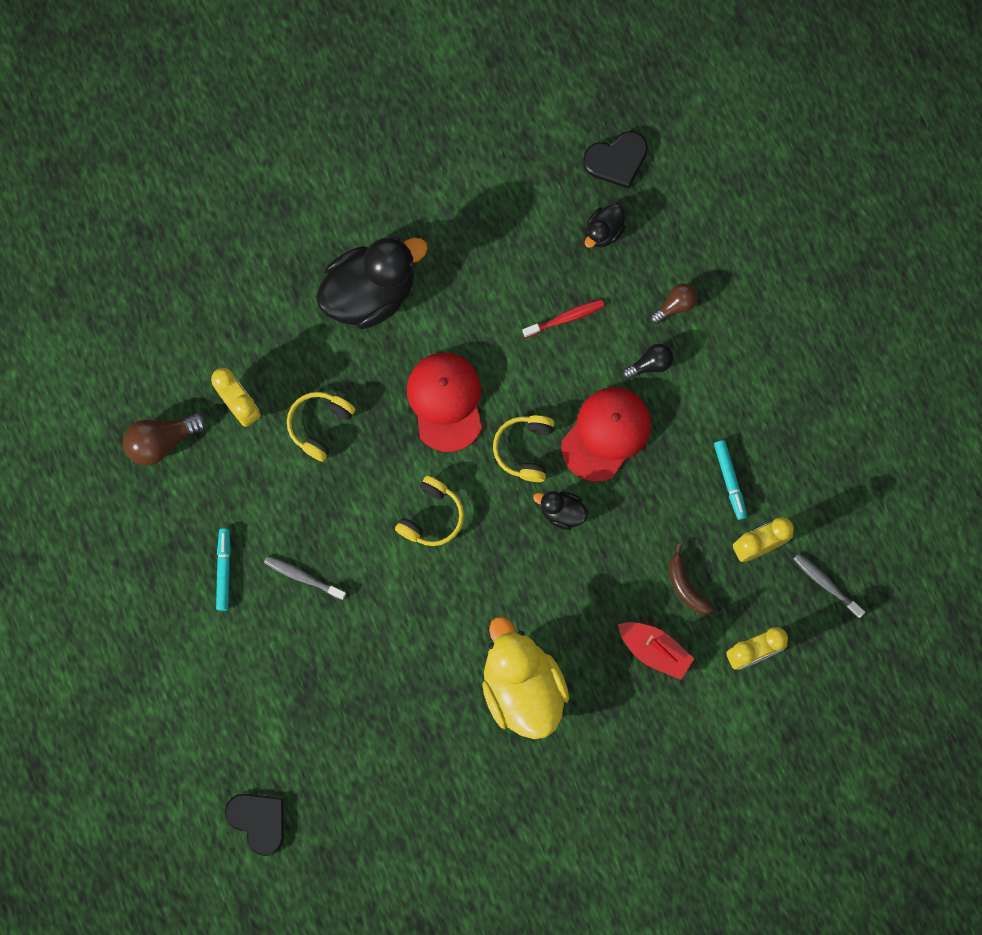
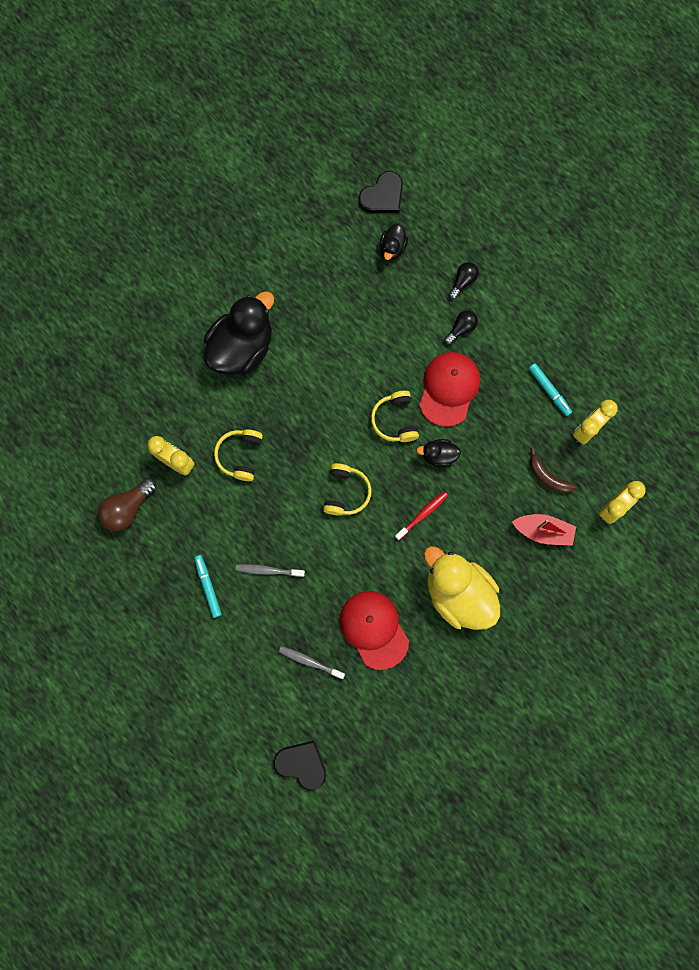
camera: 20 degrees left, 0 degrees up
red cap [407,353,482,452] -> red cap moved to [339,591,409,670]
red toothbrush [523,299,605,338] -> red toothbrush moved to [395,491,448,540]
brown light bulb [650,283,698,324] -> black light bulb [449,262,479,299]
grey toothbrush [794,553,865,618] -> grey toothbrush moved to [279,646,345,679]

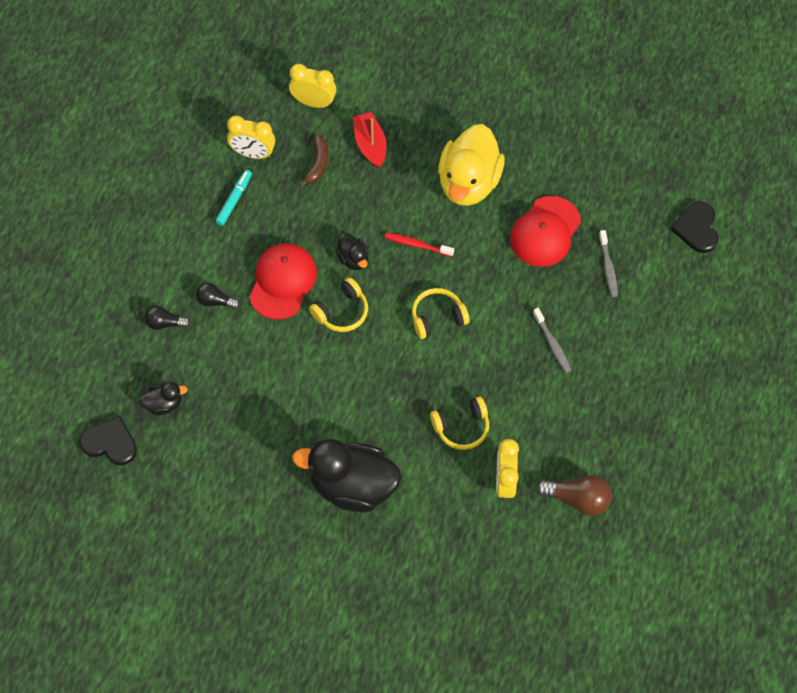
camera: 120 degrees left, 15 degrees down
turquoise marker [194,555,222,618] -> none
red cap [419,352,480,427] -> red cap turned 120 degrees clockwise [249,243,317,320]

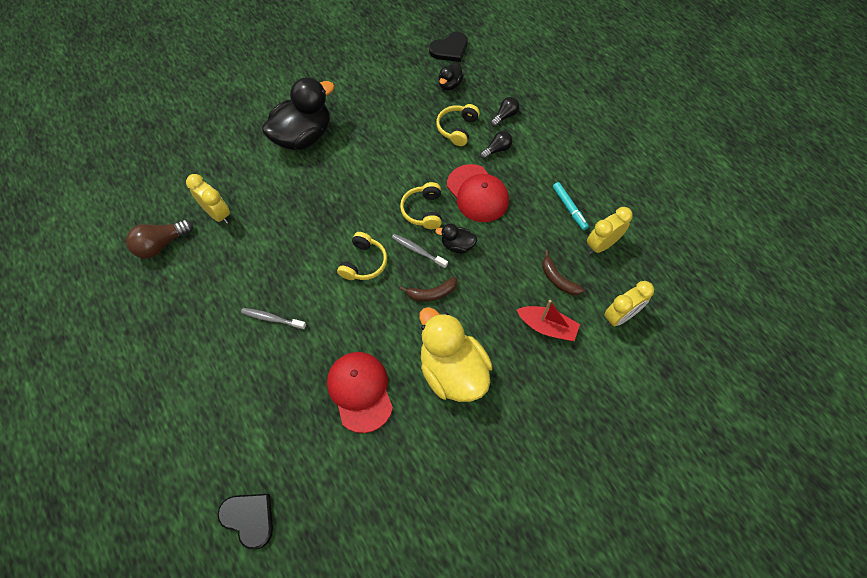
camera: 130 degrees right, 0 degrees up
red toothbrush [385,232,454,257] -> brown banana [400,277,457,302]
yellow headphones [430,397,489,450] -> yellow headphones moved to [436,104,480,146]
grey toothbrush [599,230,618,297] -> grey toothbrush moved to [392,234,448,268]

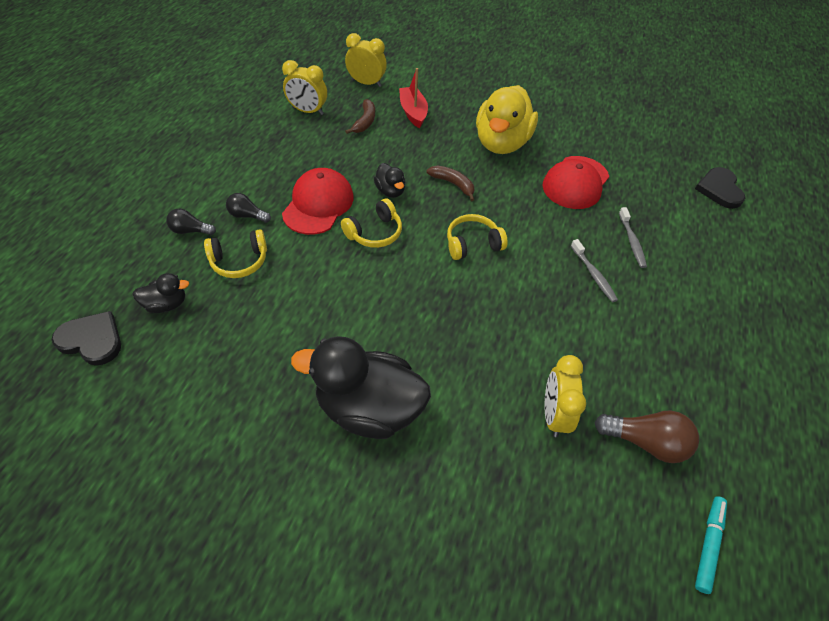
camera: 130 degrees left, 10 degrees down
grey toothbrush [392,234,448,268] -> grey toothbrush moved to [619,207,647,268]
turquoise marker [553,182,589,230] -> turquoise marker moved to [695,496,727,594]

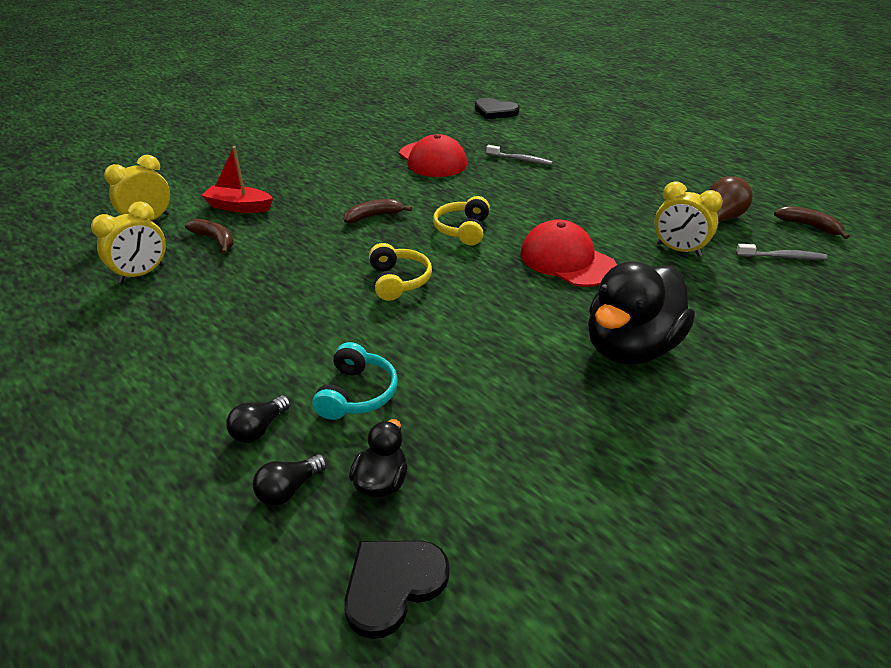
camera: 60 degrees left, 15 degrees down
yellow headphones [204,229,267,278] -> turquoise headphones [312,342,398,420]
black light bulb [226,193,271,223] -> black light bulb moved to [253,454,327,506]
red cap [282,168,354,235] -> red cap moved to [520,220,617,287]
black duck [374,163,405,198] -> none
yellow duck [476,85,538,154] -> none
grey toothbrush [571,239,618,302] -> grey toothbrush moved to [736,244,828,260]
turquoise marker [695,496,727,594] -> brown banana [774,206,850,239]

